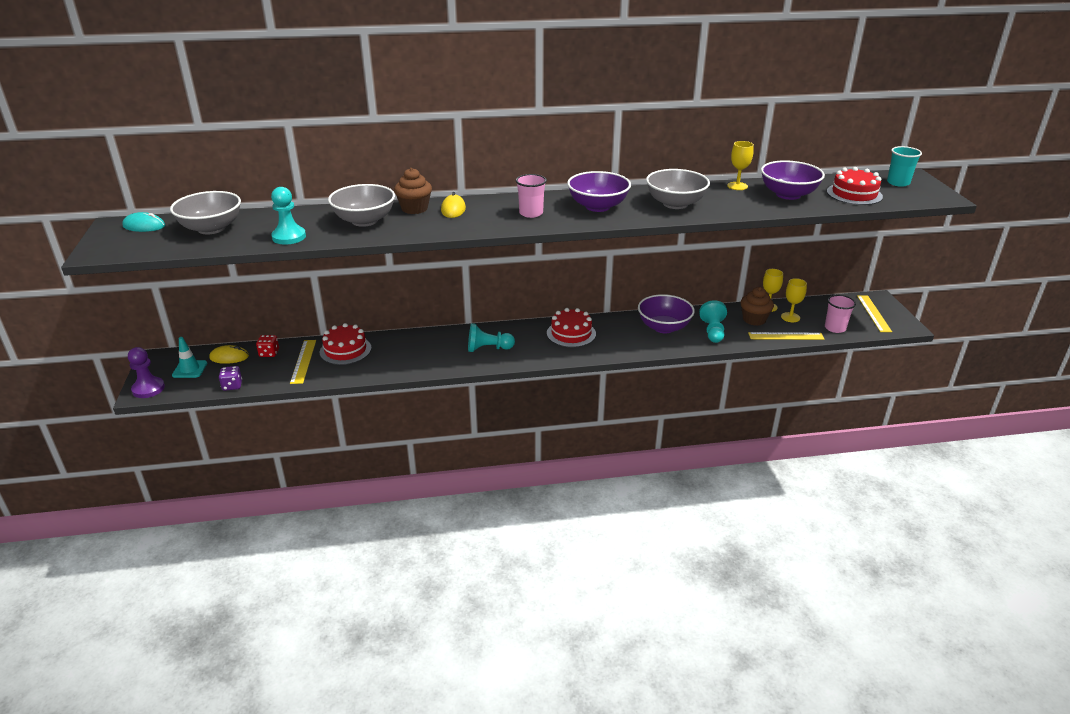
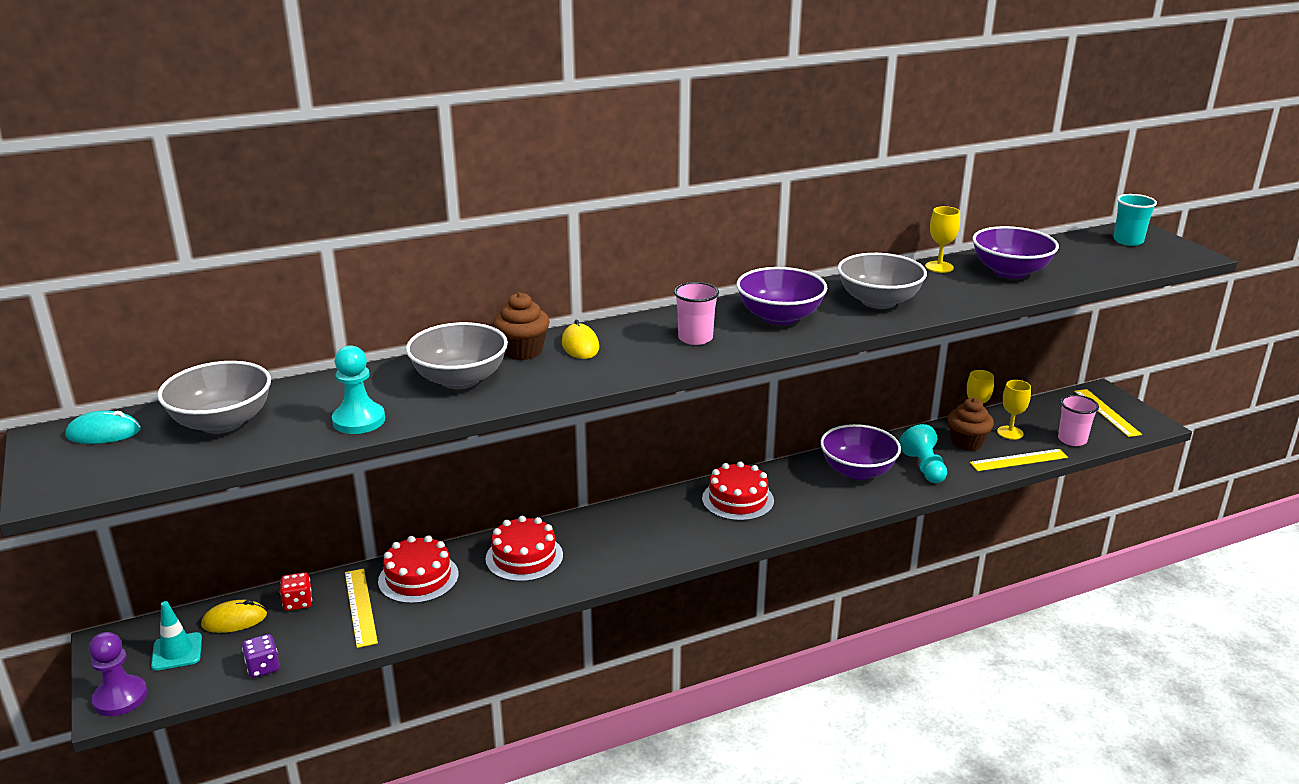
camera: 15 degrees left, 5 degrees down
turquoise pawn [468,323,515,352] -> none
red cake [827,167,883,205] -> red cake moved to [485,516,563,582]

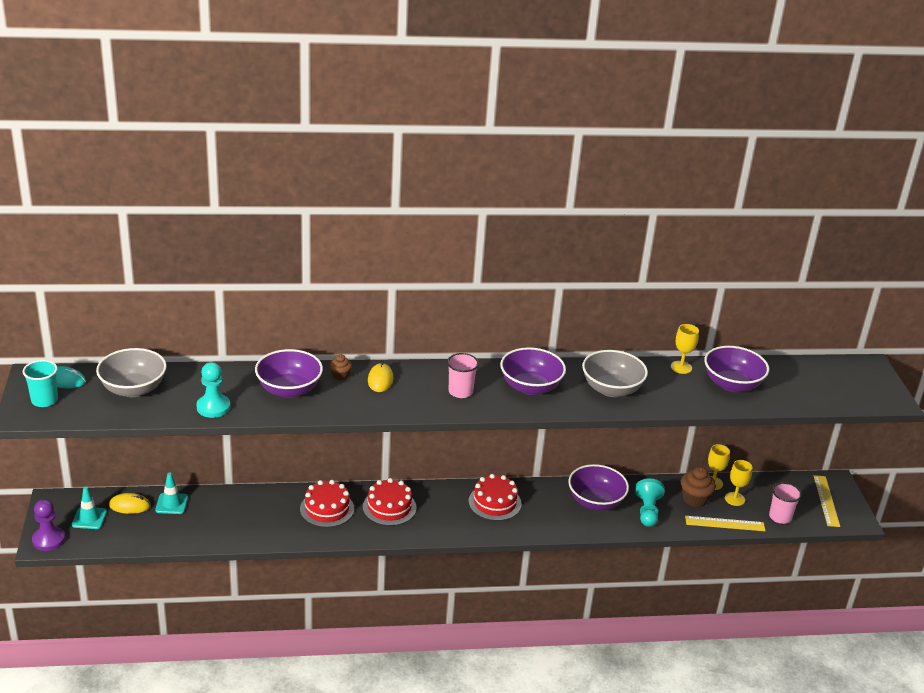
camera: 15 degrees right, 5 degrees up
purple dice [242,634,280,678] -> none
red dice [280,572,312,611] -> turquoise traffic cone [155,472,188,514]
yellow ruler [345,569,378,648] -> none
red cake [378,535,459,604] -> red cake moved to [363,478,417,526]
grey bowl [406,322,508,389] -> purple bowl [255,349,323,398]
brown cupcake [493,292,550,360] -> brown cupcake [329,354,352,381], size x0.58
turquoise cup [1113,194,1157,246] -> turquoise cup moved to [23,360,58,407]

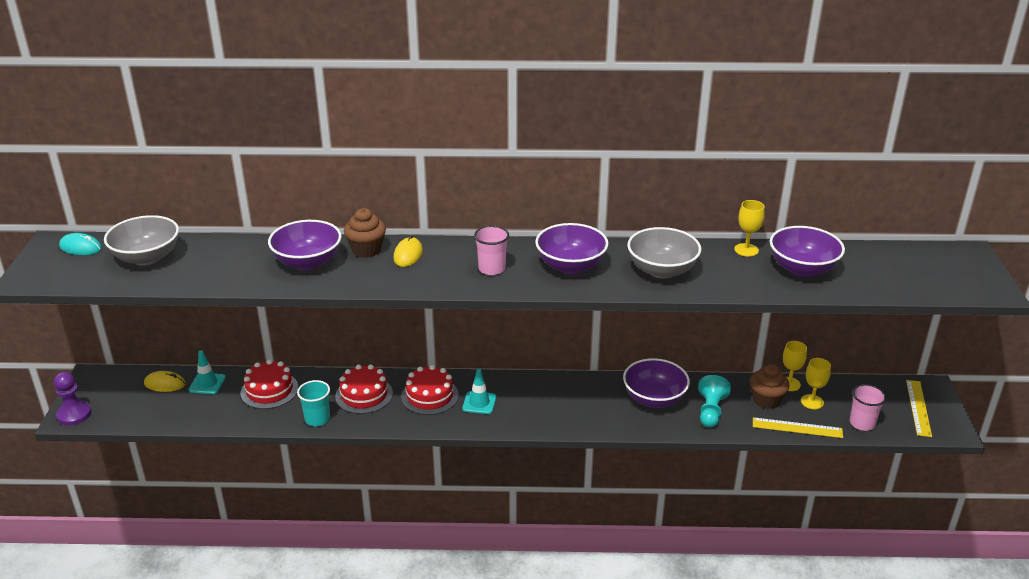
camera: 10 degrees right, 0 degrees up
turquoise cup [23,360,58,407] -> turquoise cup moved to [297,380,330,426]
turquoise traffic cone [72,487,107,529] -> turquoise traffic cone moved to [462,369,496,414]
turquoise pawn [196,362,230,418] -> none
brown cupcake [329,354,352,381] -> brown cupcake [344,208,386,258], size x1.72
red cake [468,474,522,521] -> red cake moved to [240,360,298,409]

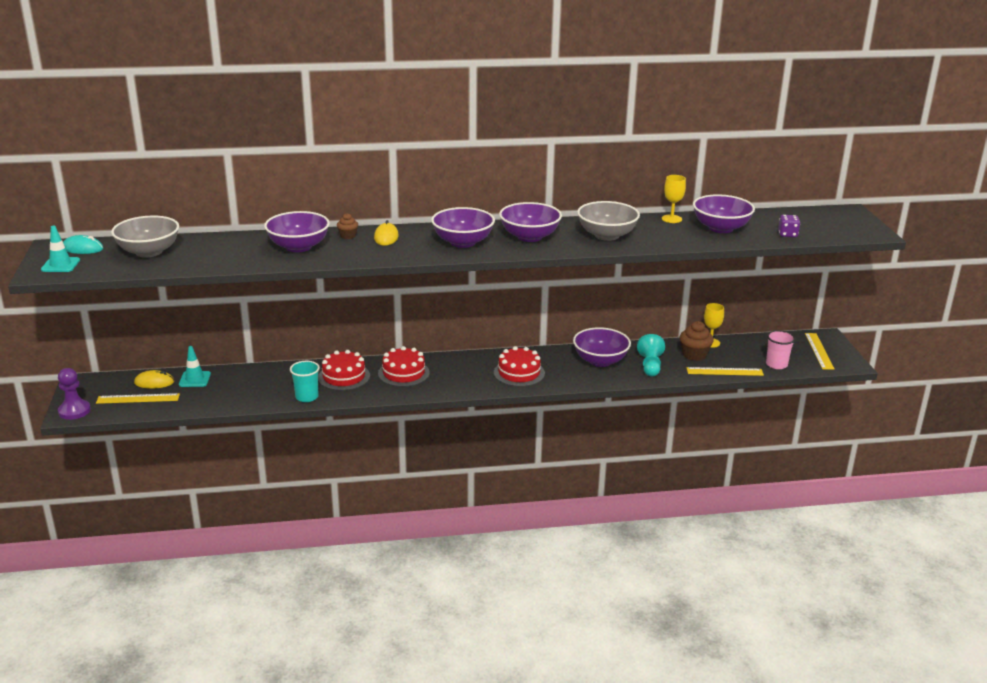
camera: 10 degrees left, 5 degrees down
red cake [240,360,298,409] -> red cake moved to [494,346,545,387]
brown cupcake [344,208,386,258] -> brown cupcake [337,213,358,239], size x0.58
turquoise traffic cone [462,369,496,414] -> turquoise traffic cone moved to [41,226,80,272]
pink cup [474,226,509,275] -> purple bowl [431,207,495,248]
yellow goblet [801,358,831,409] -> none
none -> yellow ruler [96,393,180,404]
none -> purple dice [778,215,800,237]

